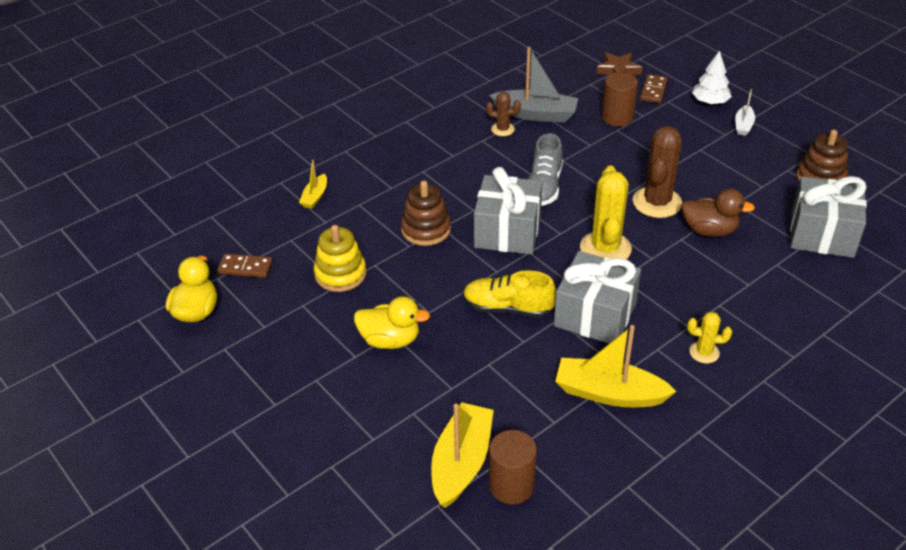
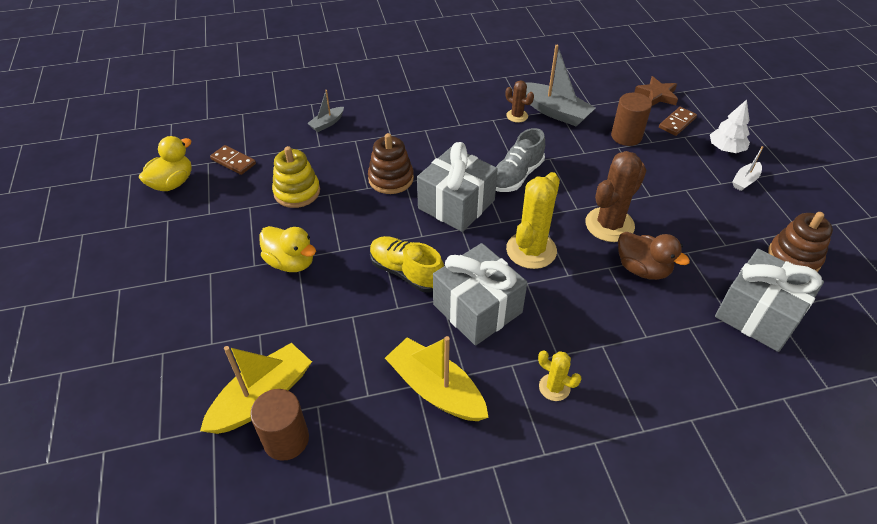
camera: 25 degrees right, 5 degrees up
yellow boat [299,159,327,209] -> grey boat [307,90,344,132]

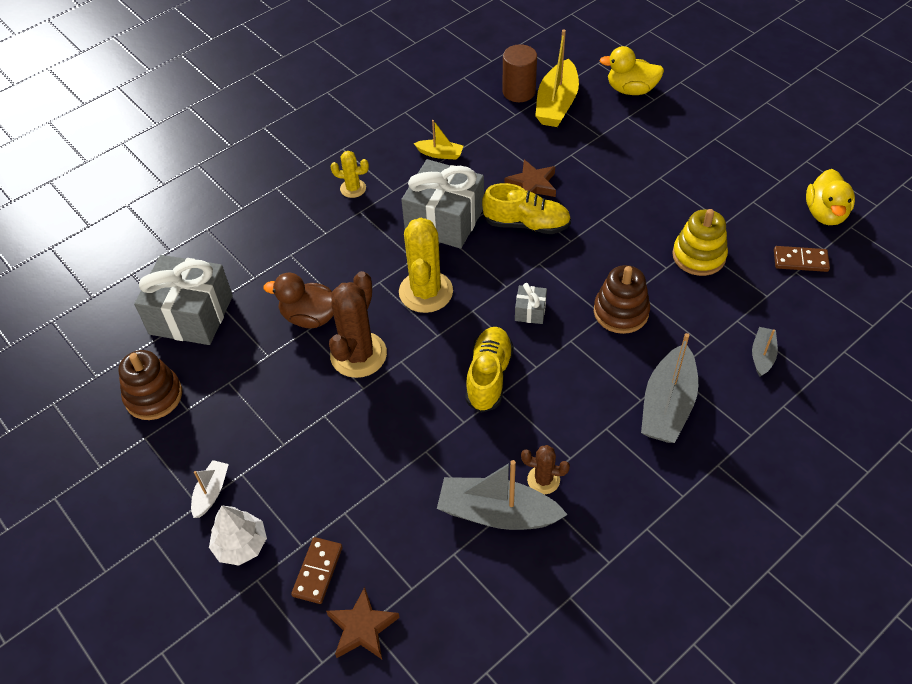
camera: 155 degrees right, 5 degrees up
yellow duck [259,226,316,272] -> yellow duck moved to [599,46,664,95]
yellow boat [385,336,489,421] -> yellow boat [414,120,463,160], size x0.52
grey gift [417,142,498,232] -> grey gift [515,283,547,324], size x0.44
grey shoe [496,128,545,192] -> yellow shoe [465,327,514,413]
brown cylinder [611,93,652,146] -> none
none -> brown star [504,160,556,197]
none -> grey boat [641,333,698,443]

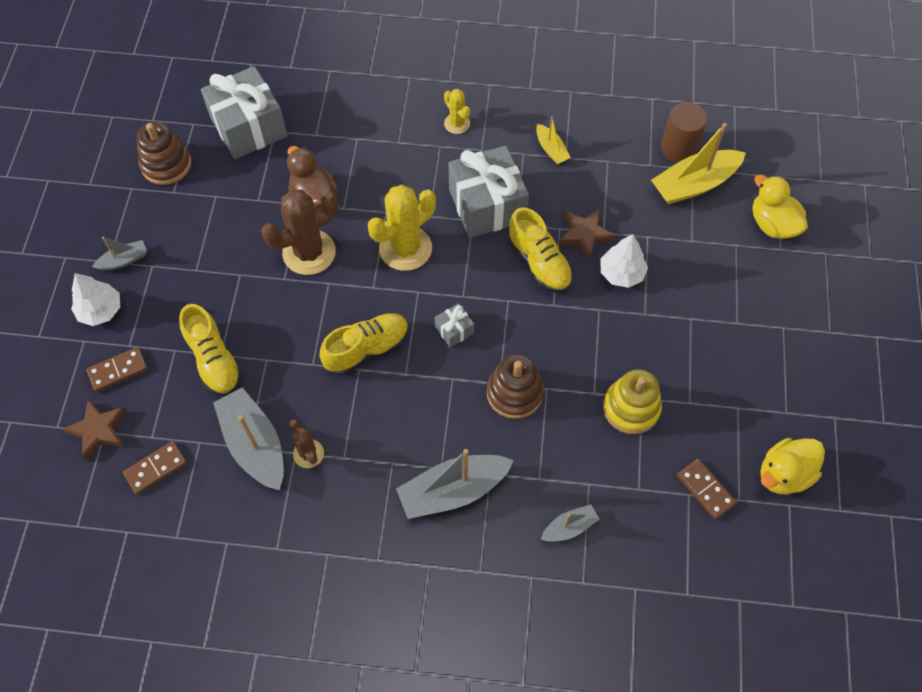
camera: 45 degrees right, 10 degrees up
white boat [191,460,229,518] -> grey boat [92,237,147,271]
none -> brown domino [123,441,187,495]
none -> yellow shoe [179,304,242,396]
none -> white tree [600,234,648,288]

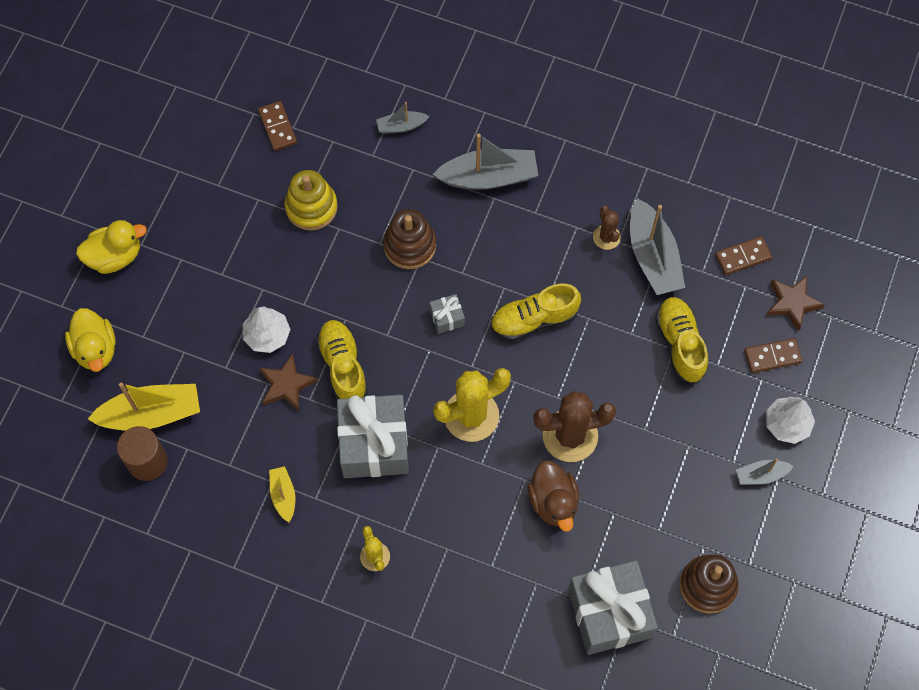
camera: 165 degrees left, 5 degrees up
yellow duck [760,438,825,494] -> yellow duck moved to [76,220,147,274]

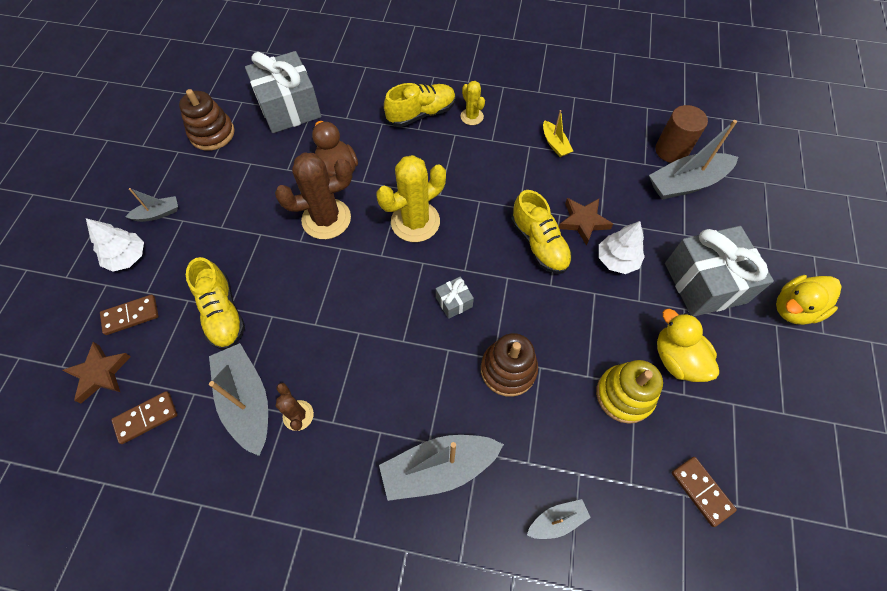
camera: 170 degrees right, 5 degrees down
yellow duck [65,308,116,372] -> yellow duck moved to [657,309,719,382]
yellow boat [88,383,200,431] -> grey boat [649,120,738,200]
grey gift [337,395,409,478] -> grey gift moved to [665,226,774,317]
yellow shoe [490,284,581,341] -> yellow shoe moved to [384,83,456,127]

